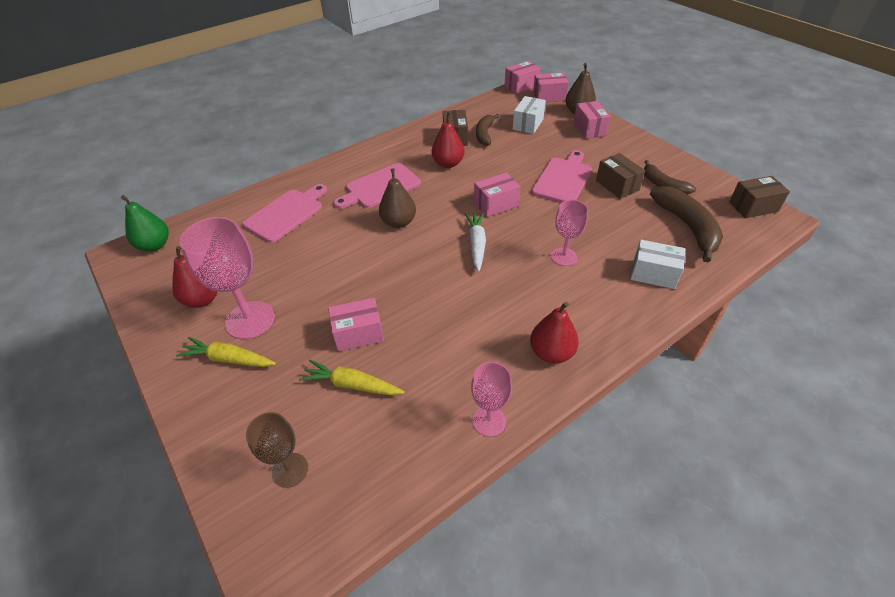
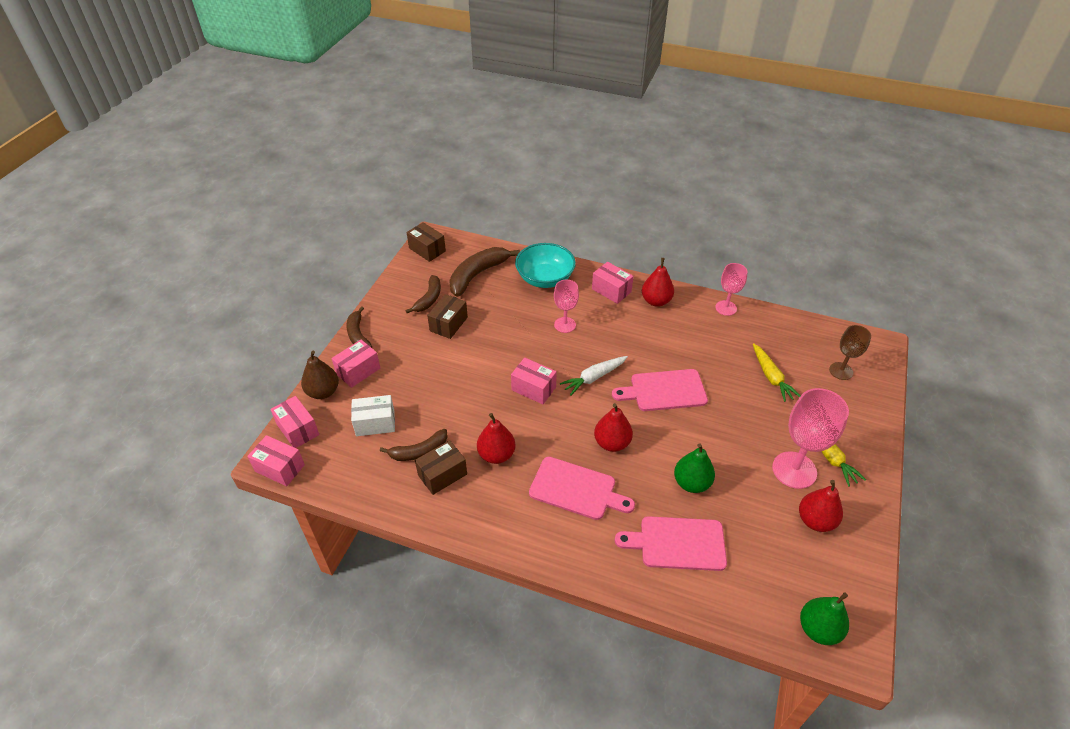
camera: 125 degrees left, 0 degrees up
pink box [328,298,384,351] -> pink box moved to [592,262,634,304]
brown pear [379,168,416,228] -> red pear [594,403,633,452]
pink cutting board [531,150,592,203] -> pink cutting board moved to [612,369,708,411]
white box [631,240,685,289] -> turquoise bowl [515,243,576,288]
none -> brown banana [346,306,372,348]
none -> green pear [674,444,715,493]

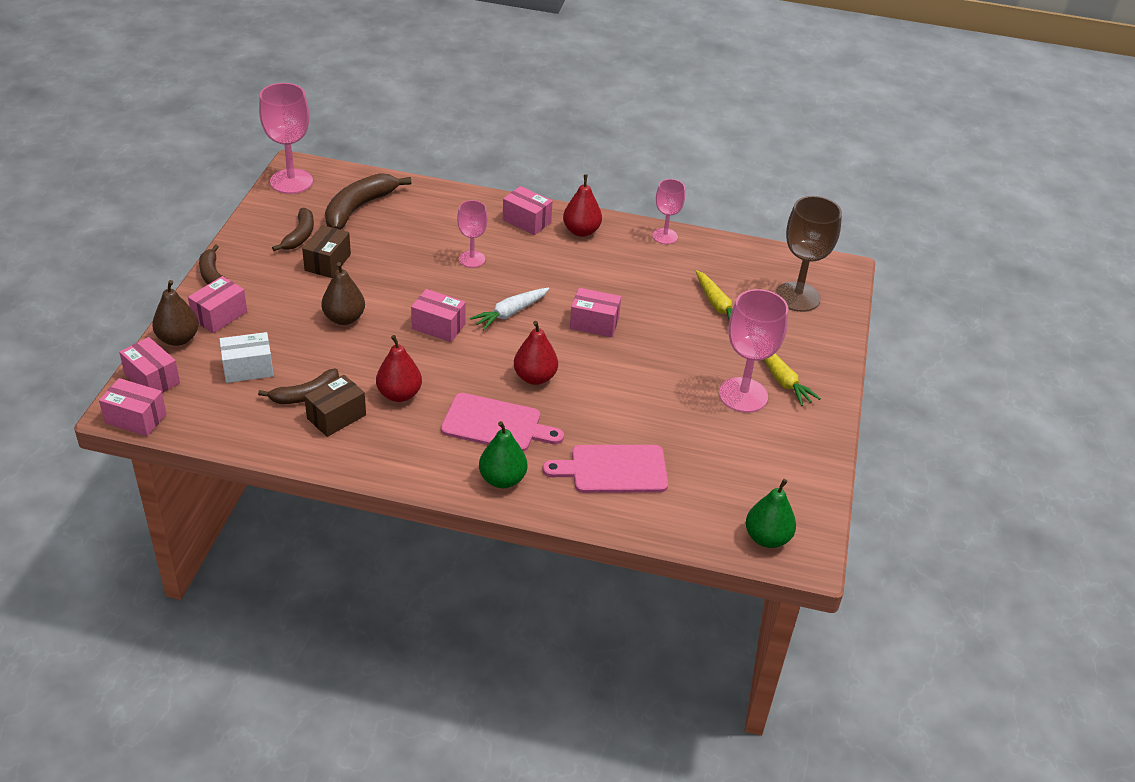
camera: 10 degrees left, 5 degrees down
brown box [407,222,446,262] -> pink goblet [259,83,313,194]
turquoise bowl [515,243,576,288] -> none
pink cutting board [612,369,708,411] -> pink box [570,288,621,337]
green pear [674,444,715,493] -> green pear moved to [479,421,527,488]
red pear [799,480,843,532] -> none
brown goblet [829,325,871,380] -> brown goblet [775,196,842,312], size x1.69
none -> brown pear [321,262,365,325]

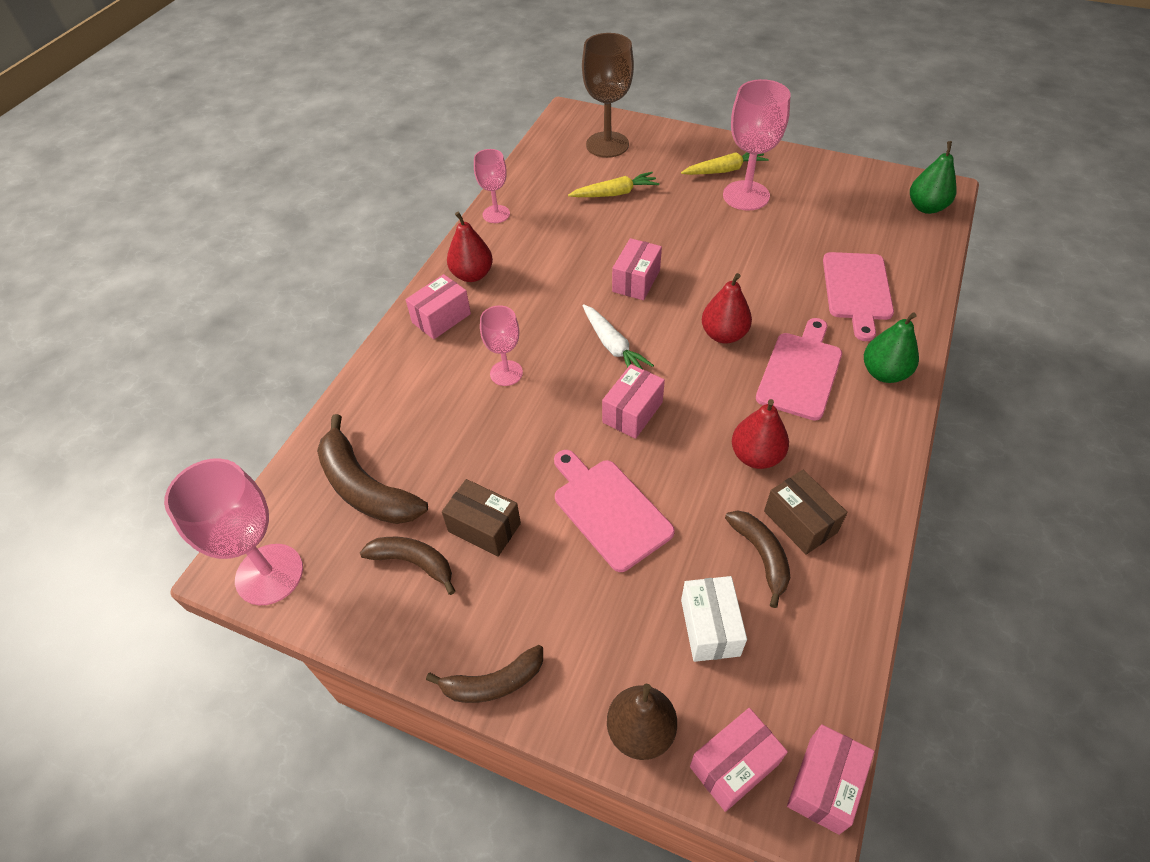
camera: 75 degrees left, 10 degrees up
pink box [188,276,247,333] -> none
brown pear [321,262,365,325] -> pink cutting board [554,450,675,572]

